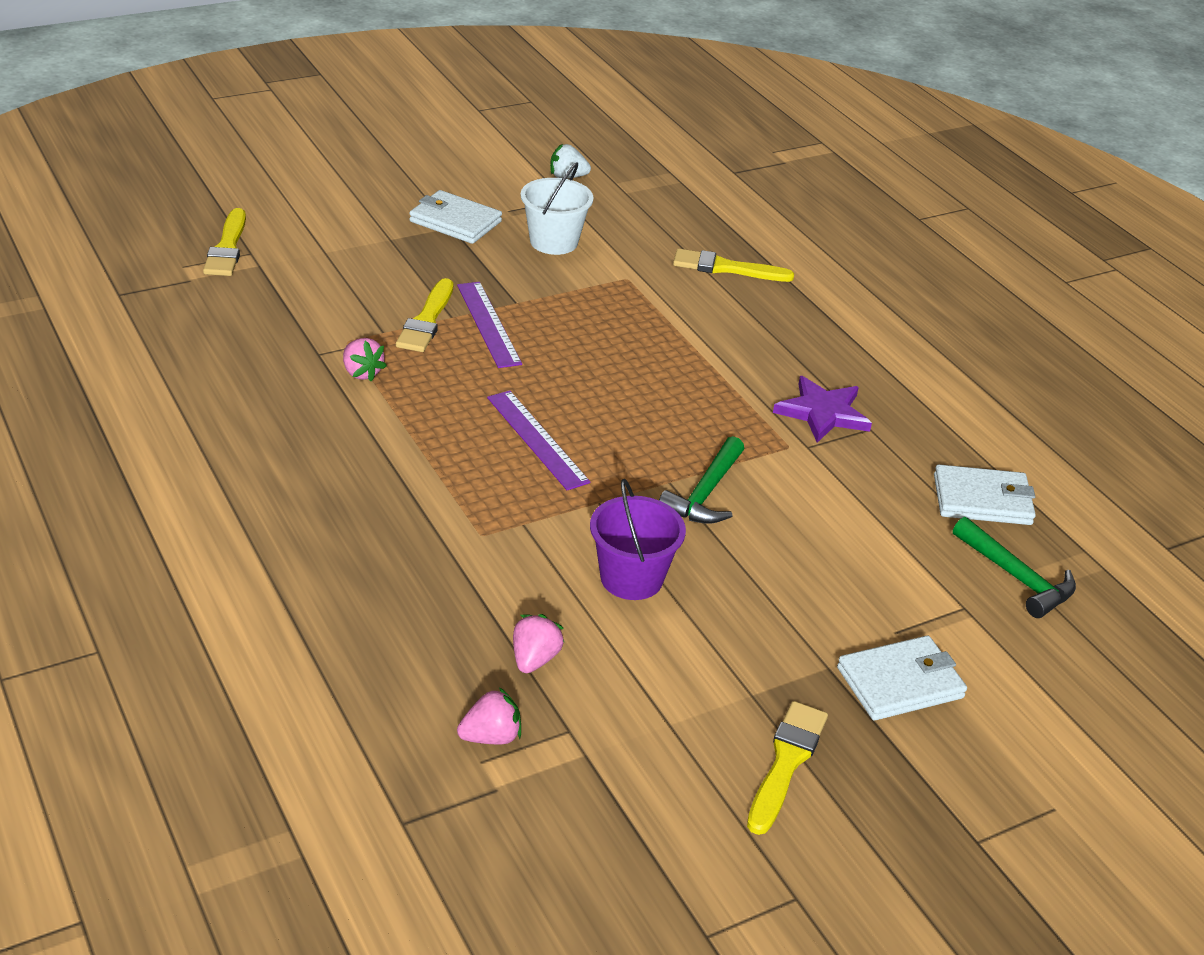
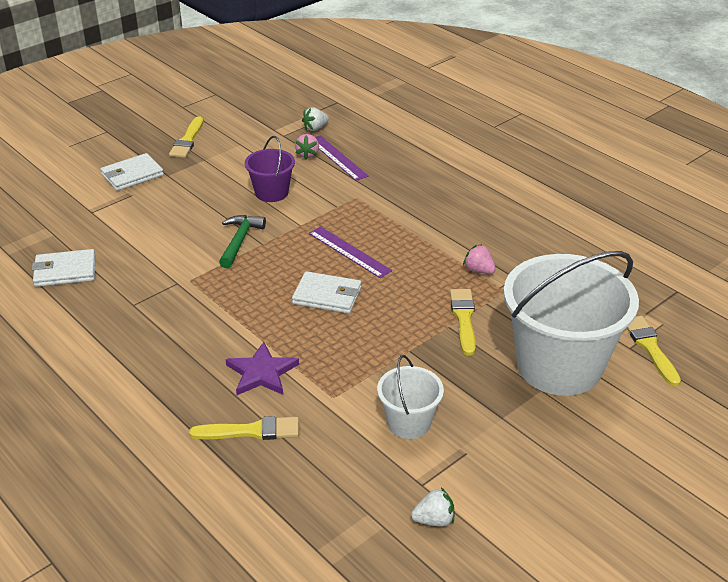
camera: 170 degrees right, 0 degrees up
white wallet [409,190,502,244] -> white wallet moved to [292,271,361,314]
purple ruler [457,282,522,368] -> purple ruler moved to [315,135,369,181]
pink strawberry [457,687,521,744] -> white strawberry [302,107,329,131]
purple star [773,376,872,443] -> purple star moved to [225,342,299,395]
green hammer [953,517,1076,618] -> none
none -> white bucket [503,251,639,396]

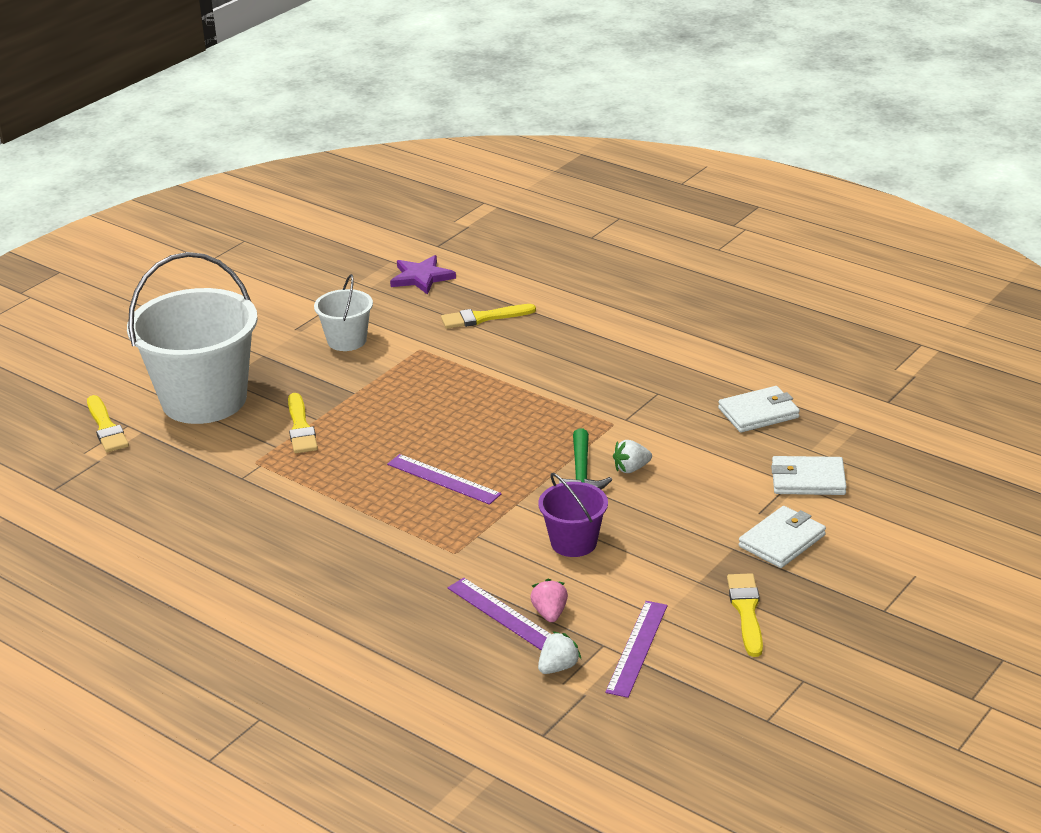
camera: 170 degrees right, 5 degrees down
purple star [225,342,299,395] -> purple star moved to [390,255,456,295]
white wallet [292,271,361,314] -> white wallet moved to [771,456,847,495]
white strawberry [411,487,455,527] -> white strawberry moved to [613,440,652,473]
pink strawberry [463,244,496,274] -> none
none -> purple ruler [605,601,668,698]

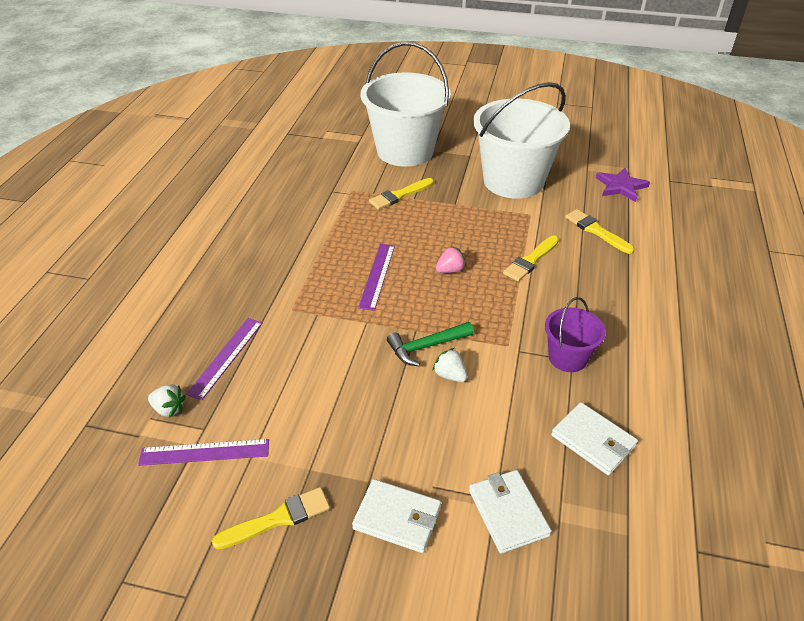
camera: 65 degrees right, 10 degrees up
yellow brush [87,395,129,452] -> yellow brush moved to [503,236,559,281]
white bucket [314,274,373,351] -> white bucket [473,82,570,199], size x2.07
pink strawberry [530,579,568,622] -> pink strawberry moved to [436,246,466,273]
purple bucket [538,473,608,557] -> purple bucket moved to [545,297,606,372]

